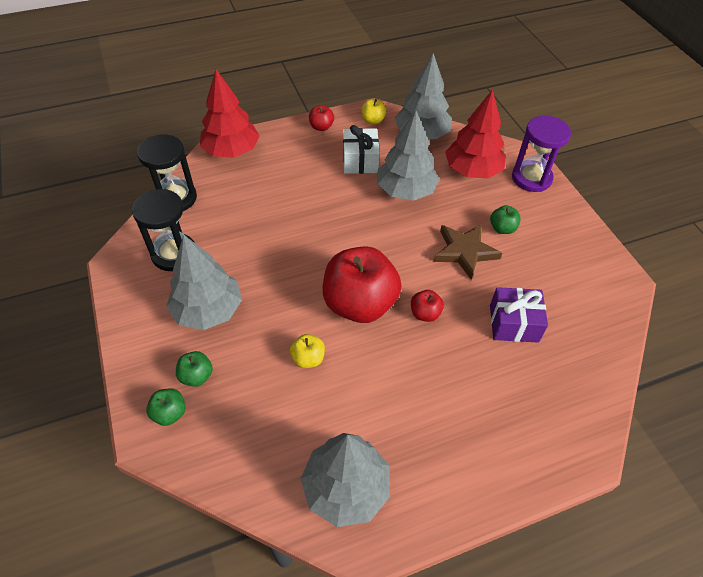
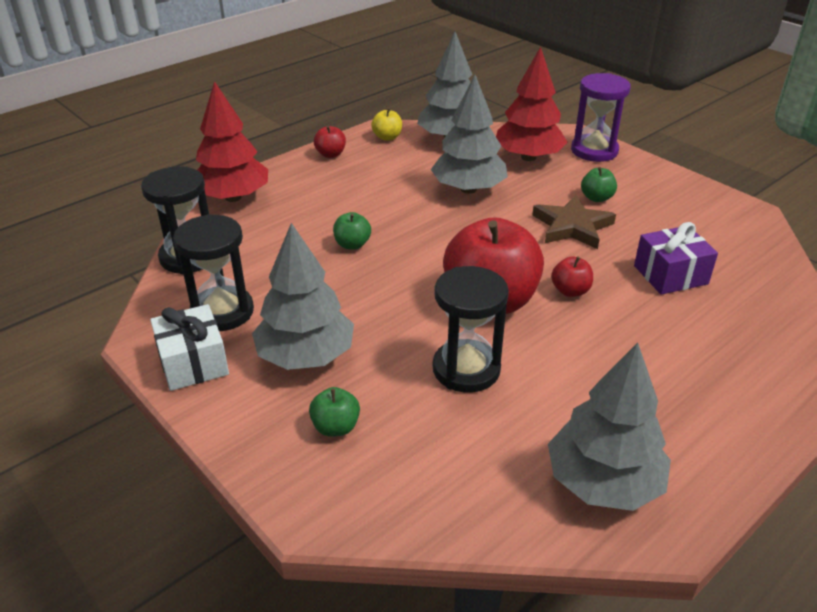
camera: 20 degrees left, 15 degrees down
green apple [146,389,186,426] -> green apple moved to [333,212,371,250]
yellow apple [290,334,325,368] -> black hourglass [433,266,509,393]
white gift [343,125,380,174] -> white gift moved to [150,304,229,391]

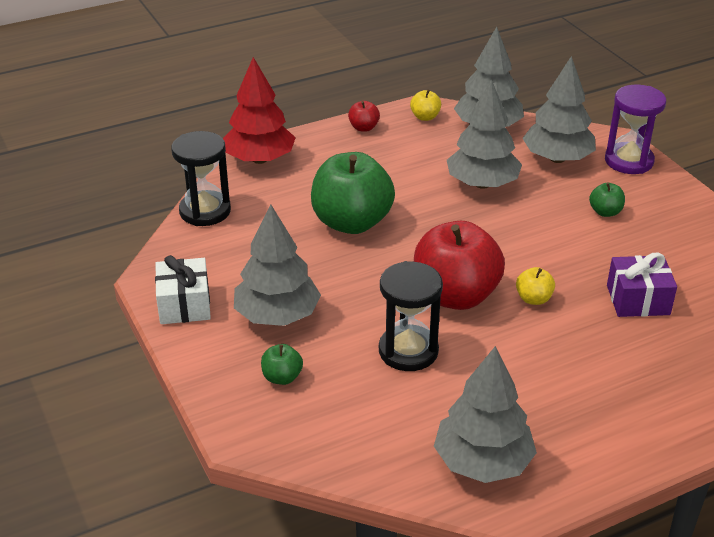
camera: 15 degrees right, 0 degrees up
black hourglass [173,214,254,331] -> none
green apple [333,212,371,250] -> green apple [311,152,395,234], size x2.34
red tree [496,47,568,161] -> grey tree [522,56,596,163]
brown star [532,195,616,249] -> none
red apple [551,256,593,297] -> yellow apple [516,267,555,305]

